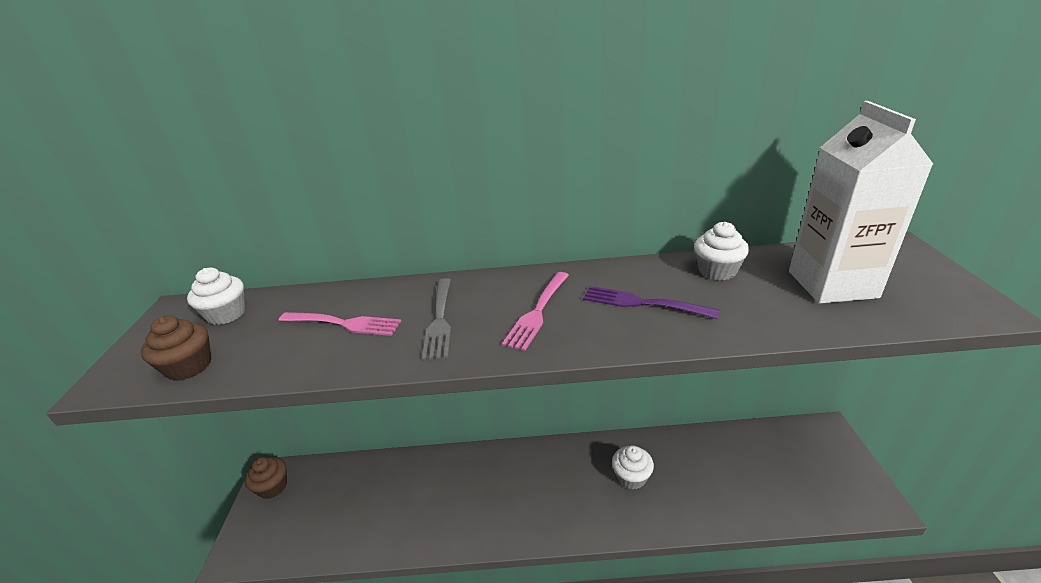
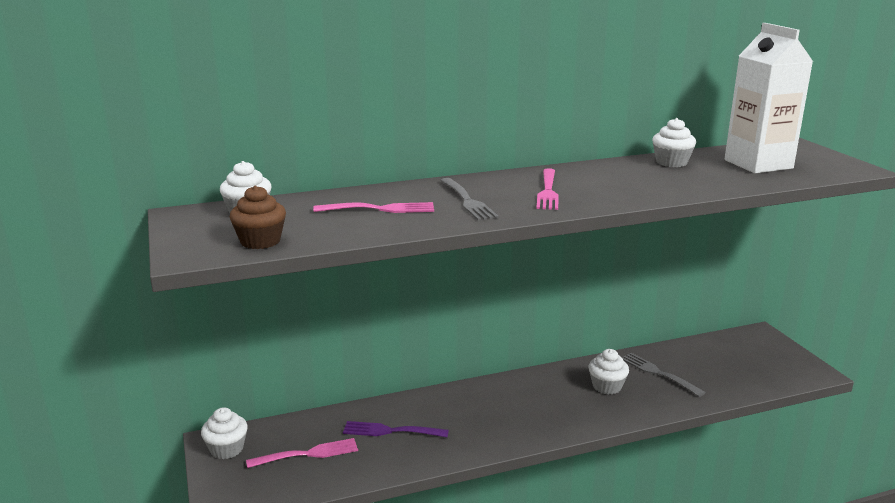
camera: 20 degrees left, 10 degrees down
brown cupcake [245,457,287,499] -> white cupcake [201,407,248,459]
purple fork [583,286,719,319] -> purple fork moved to [343,421,449,437]
none -> pink fork [246,438,358,468]
none -> grey fork [622,353,706,397]

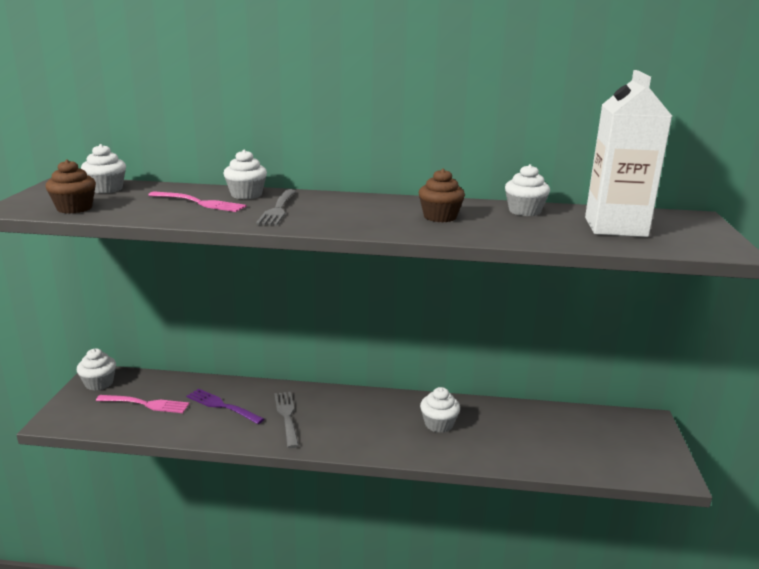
camera: 25 degrees right, 0 degrees up
pink fork [536,168,559,210] -> none
grey fork [622,353,706,397] -> grey fork moved to [274,392,299,448]
none -> white cupcake [223,150,267,199]
none -> brown cupcake [419,169,465,222]

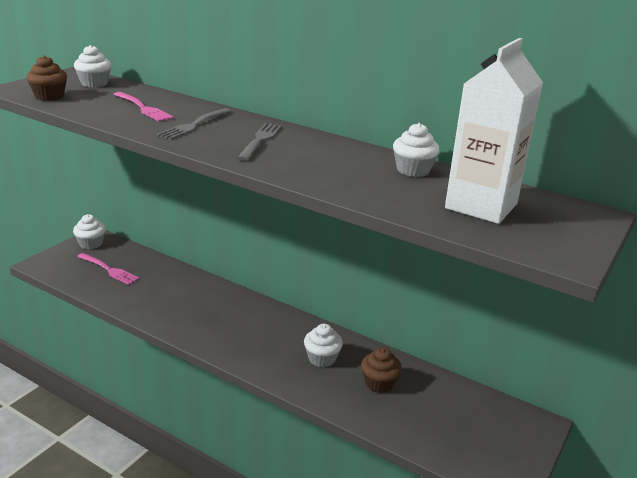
camera: 25 degrees right, 5 degrees up
purple fork [186,388,264,424] -> none
white cupcake [223,150,267,199] -> none
grey fork [274,392,299,448] -> grey fork moved to [237,123,282,161]
brown cupcake [419,169,465,222] -> brown cupcake moved to [361,347,402,393]

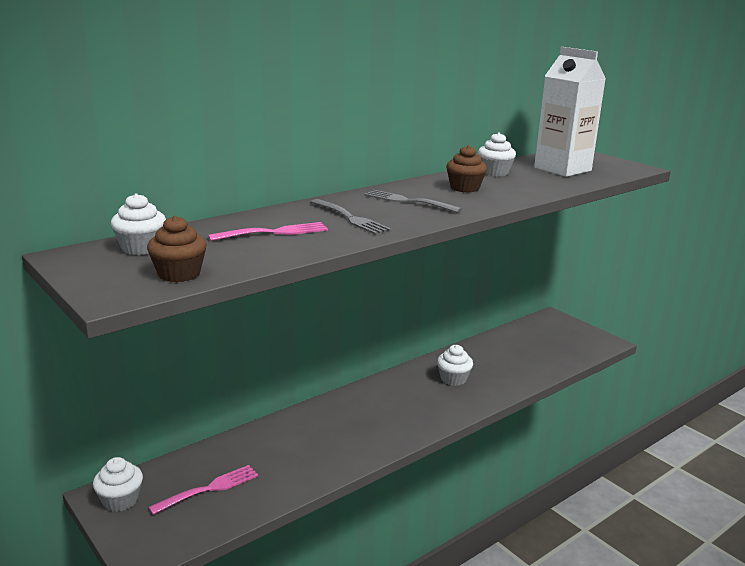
camera: 70 degrees left, 5 degrees down
brown cupcake [361,347,402,393] -> brown cupcake moved to [446,145,487,193]

